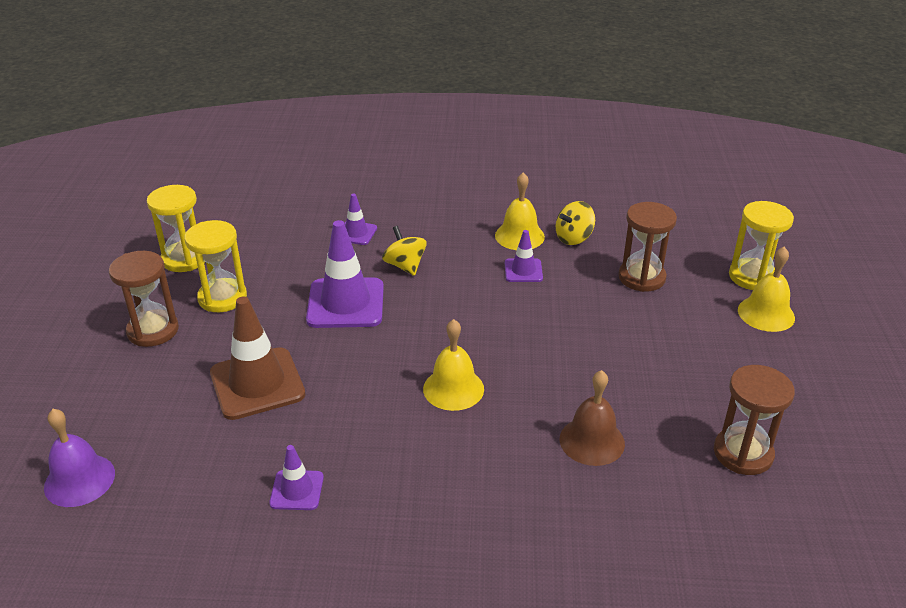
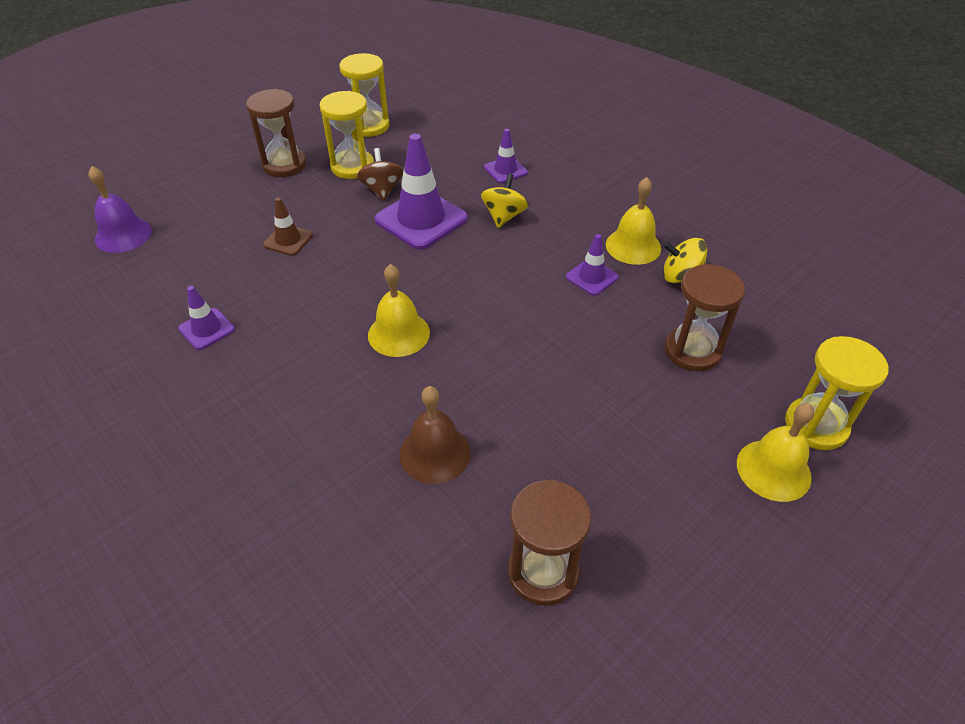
camera: 45 degrees right, 10 degrees up
brown traffic cone [210,297,305,420] -> brown traffic cone [263,197,313,256], size x0.52
none -> brown spinning top [357,148,403,200]

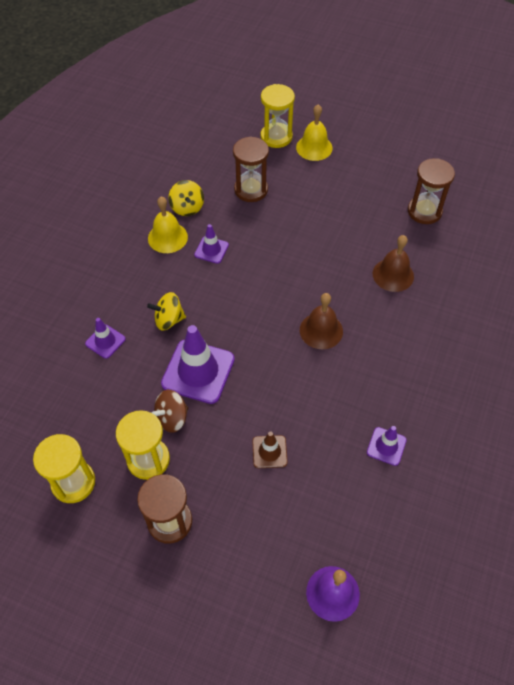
camera: 115 degrees left, 10 degrees up
yellow bell [368,264,430,357] -> brown bell [300,293,343,349]

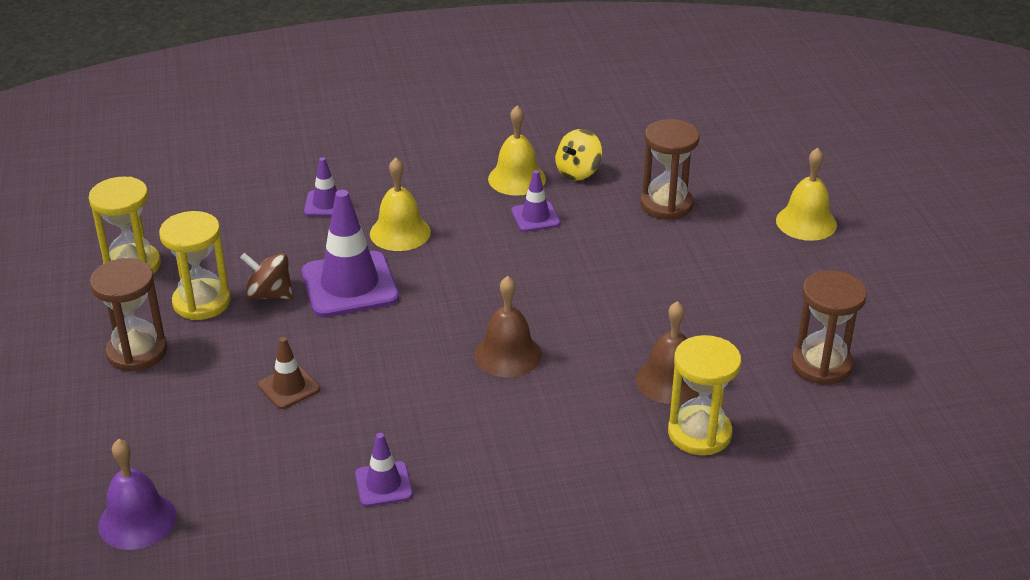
camera: 55 degrees right, 20 degrees down
yellow spinning top [147,292,186,330] -> yellow bell [370,158,431,251]
yellow hourglass [261,84,295,148] -> yellow hourglass moved to [668,335,741,455]

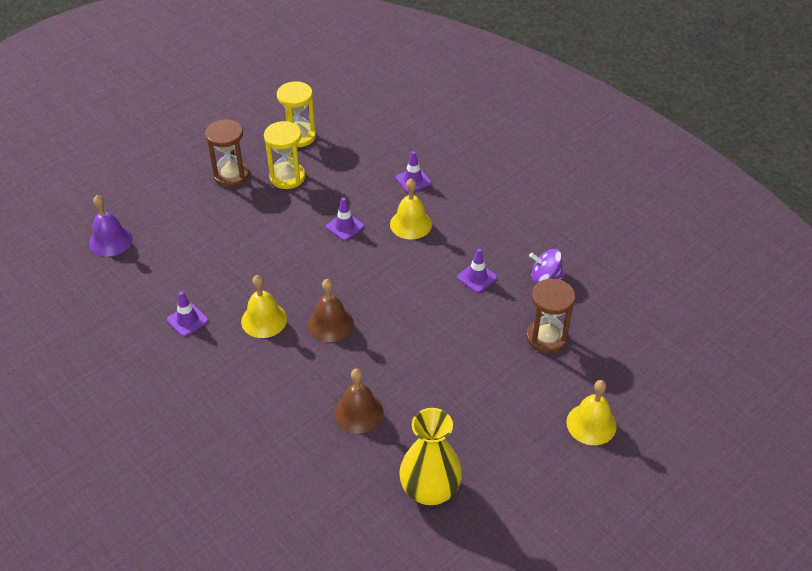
camera: 60 degrees right, 10 degrees up
brown spinning top [240,253,293,300] -> none
brown traffic cone [258,337,320,409] -> none
purple traffic cone [302,190,399,317] -> purple traffic cone [326,198,364,241], size x0.52
yellow bell [488,106,546,196] -> yellow bell moved to [241,275,287,338]
yellow spinning top [555,129,602,181] -> purple spinning top [529,249,564,283]
yellow hourglass [668,335,741,455] -> none
brown hourglass [791,270,867,385] -> yellow vase [399,408,462,505]

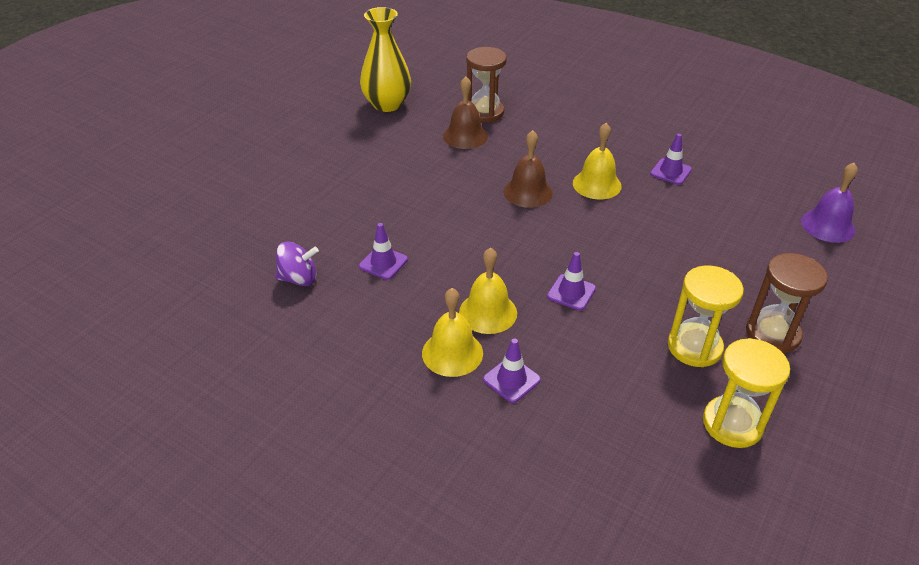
camera: 165 degrees right, 5 degrees down
brown hourglass [526,278,576,353] -> brown hourglass moved to [466,47,507,123]
yellow bell [566,380,617,445] -> yellow bell moved to [422,288,483,377]

